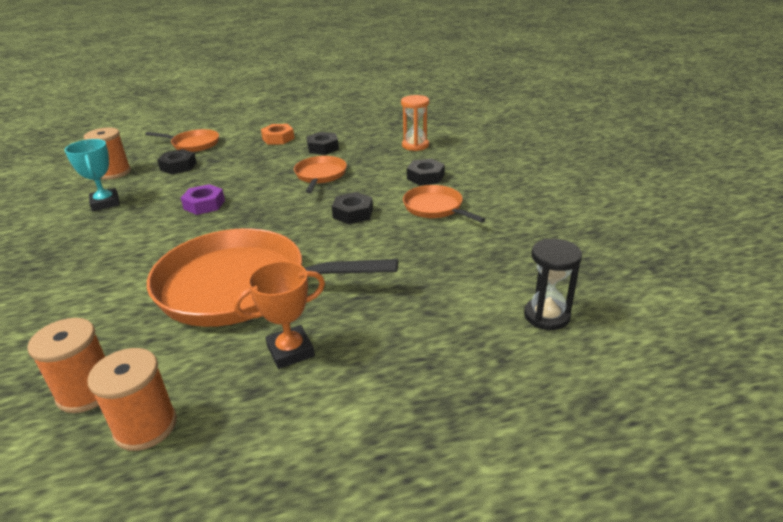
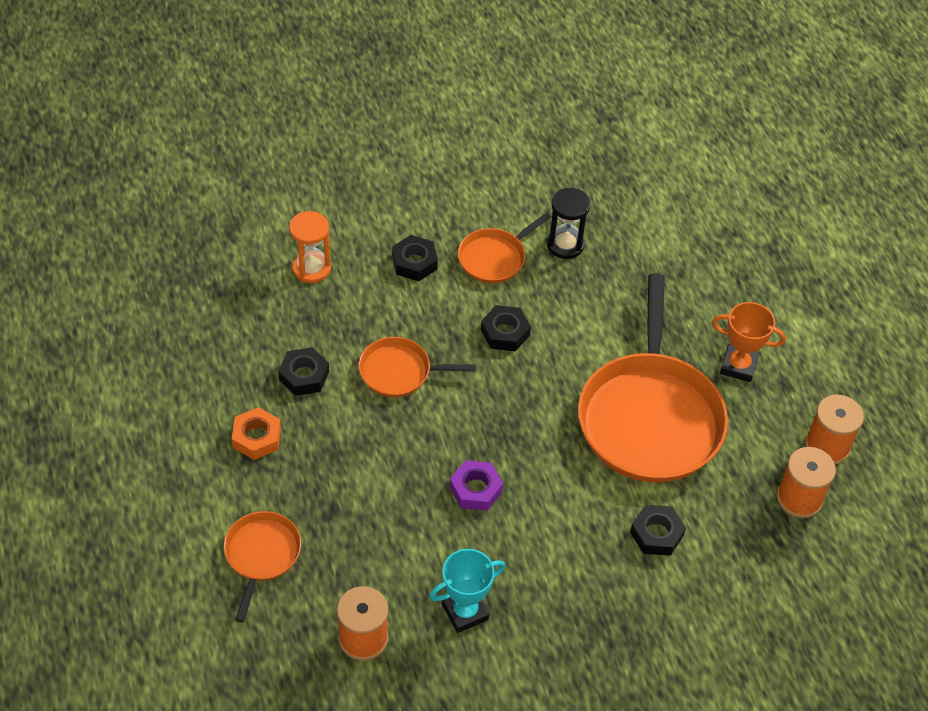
camera: 95 degrees left, 20 degrees up
black nut [157,149,197,174] -> black nut moved to [630,505,686,556]
orange trophy [234,261,325,369] -> orange trophy turned 45 degrees counterclockwise [712,302,786,382]
black hourglass [524,239,582,330] -> black hourglass moved to [547,188,591,259]

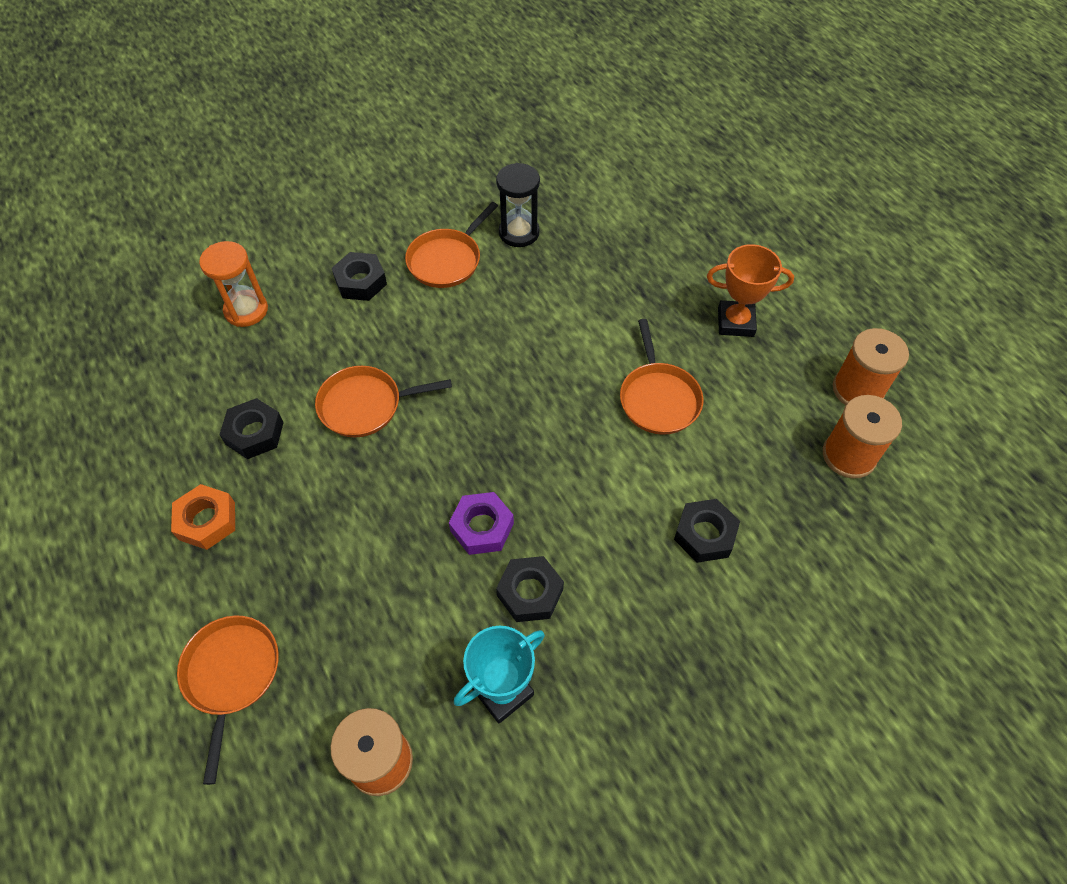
camera: 10 degrees left, 5 degrees up
black nut [481,305,531,351] -> black nut moved to [496,556,564,622]
orange pan [578,273,728,482] -> orange pan [620,319,703,435], size x0.49

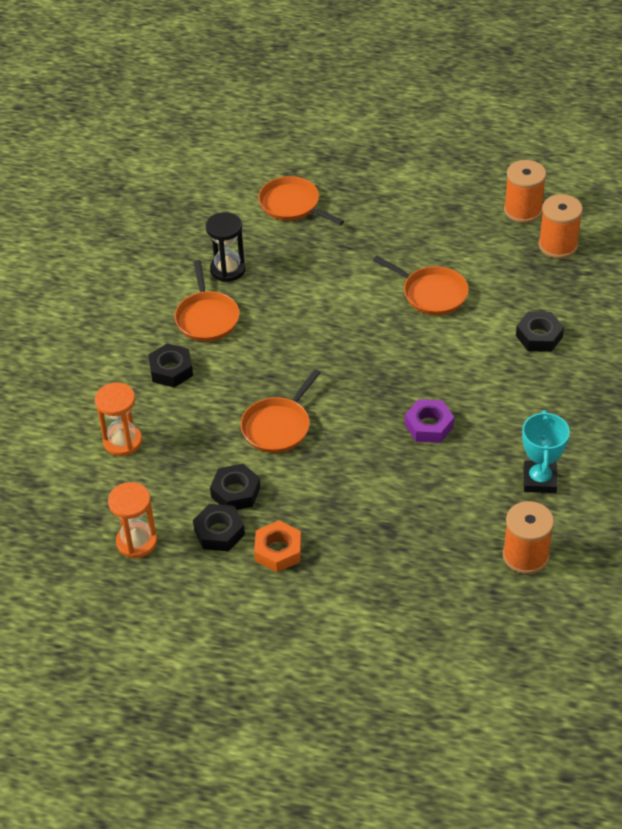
camera: 45 degrees left, 10 degrees down
orange pan [177,616,279,785] -> orange pan moved to [258,176,344,225]
black nut [496,556,564,622] -> black nut moved to [193,504,245,551]
orange trophy [707,244,794,337] -> none
none -> orange hourglass [108,482,157,558]

